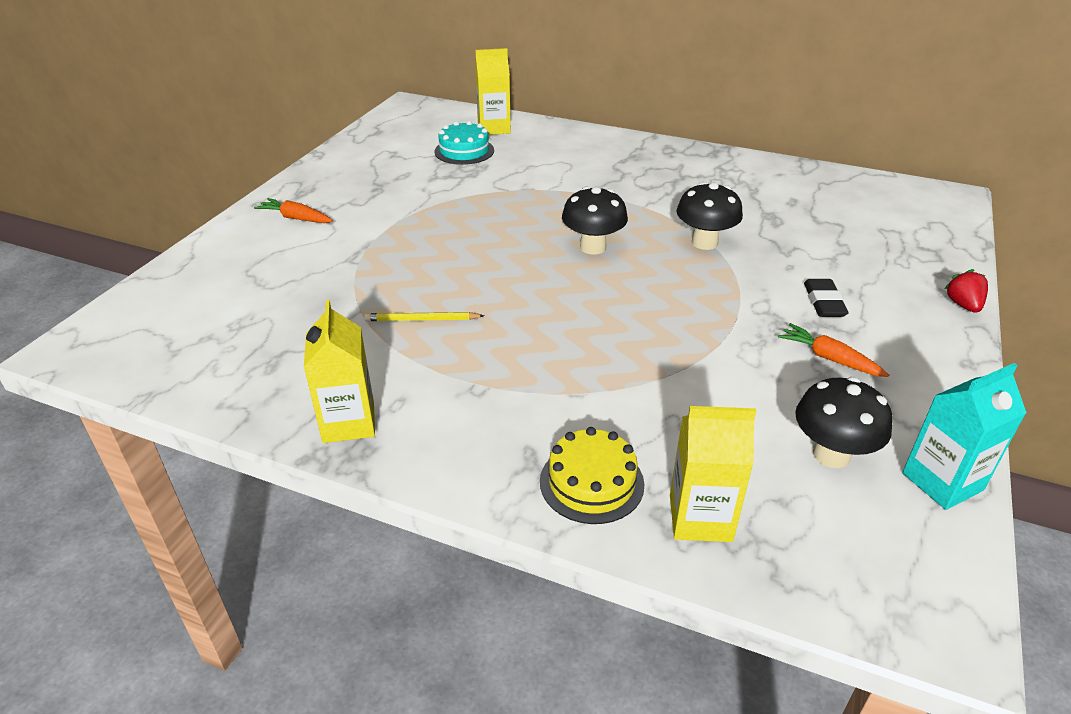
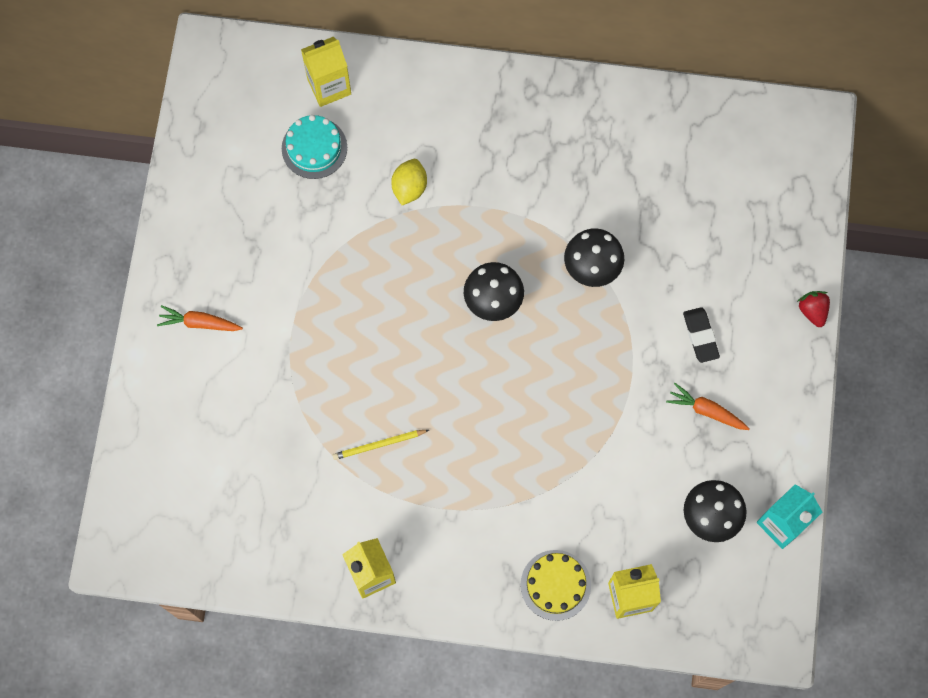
camera: 15 degrees left, 35 degrees up
none -> yellow lemon [391,159,427,205]

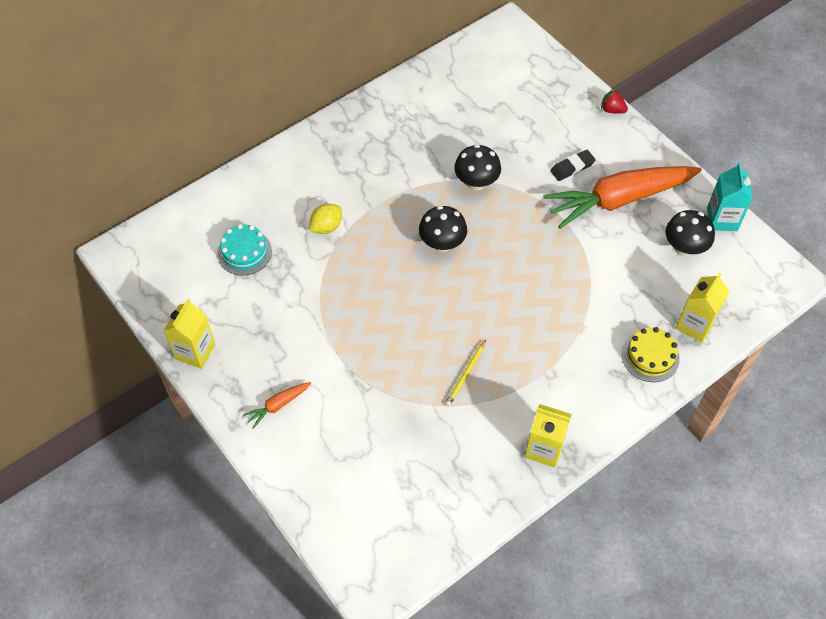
camera: 45 degrees left, 15 degrees down
yellow carton [301,37,351,107] -> yellow carton moved to [163,299,215,369]
yellow lemon [391,159,427,205] -> yellow lemon turned 75 degrees clockwise [310,204,342,234]
orange carrot [666,383,750,430] -> orange carrot [543,166,702,229], size x2.45
black eraser [683,307,720,363] -> black eraser turned 60 degrees counterclockwise [550,150,596,181]

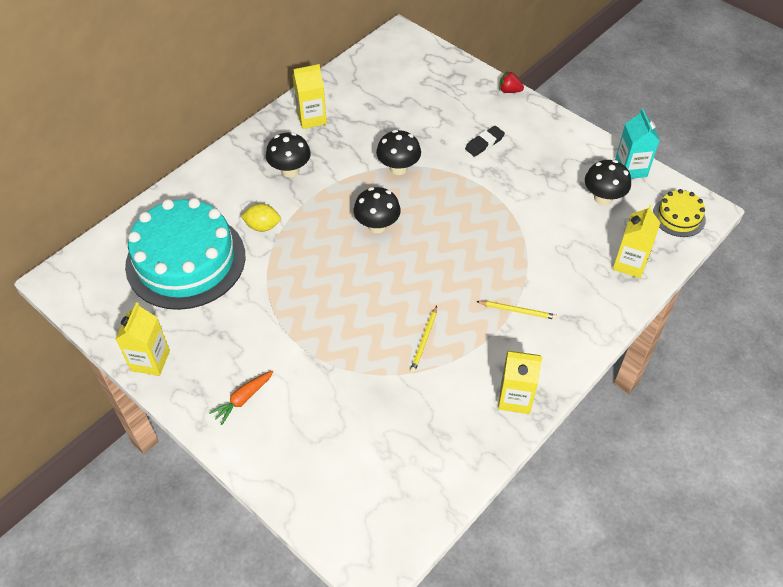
camera: 10 degrees left, 5 degrees down
turquoise cake [217,224,272,275] -> turquoise cake [125,198,245,310], size x2.21
yellow lemon [310,204,342,234] -> yellow lemon turned 60 degrees clockwise [241,203,281,232]
orange carrot [543,166,702,229] -> none
yellow cake [622,327,680,382] -> yellow cake moved to [653,189,706,237]
none -> black mushroom [266,132,311,177]
none -> yellow carton [292,64,327,129]
none -> yellow pencil [476,301,557,320]

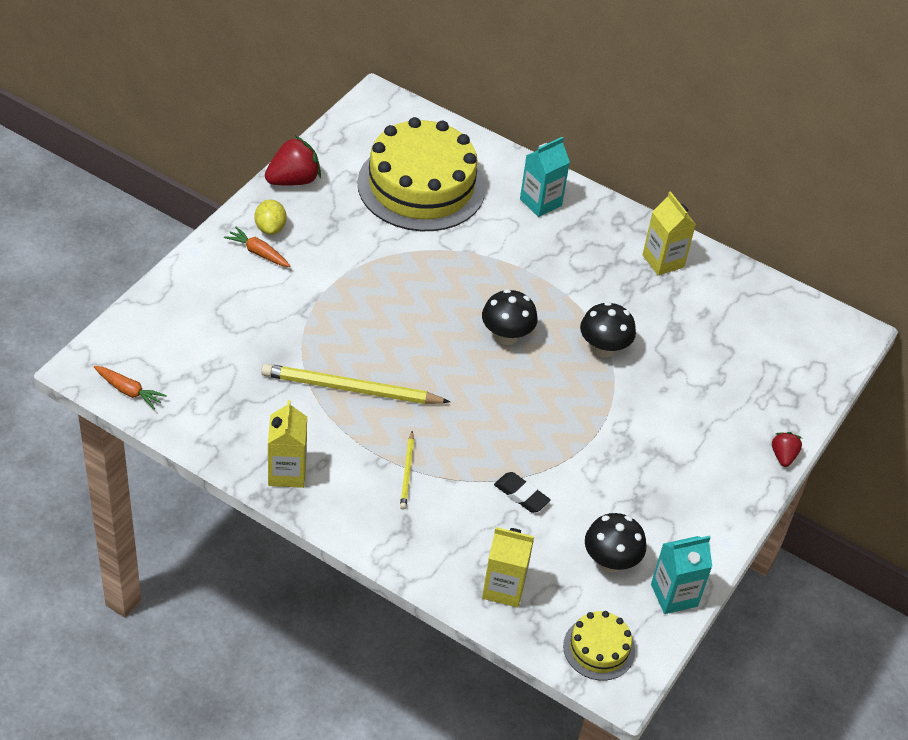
camera: 75 degrees right, 5 degrees down
yellow carton [116,302,170,376] -> red strawberry [265,136,321,186]
turquoise cake [125,198,245,310] -> yellow cake [357,117,486,231]
yellow lemon [241,203,281,232] -> yellow lemon moved to [254,200,287,235]
black mushroom [266,132,311,177] -> none
yellow pencil [410,306,437,373] -> yellow pencil [261,364,450,404], size x2.03
black eraser [465,126,505,157] -> black eraser moved to [494,472,551,513]
none -> orange carrot [94,366,167,410]
none -> turquoise carton [520,137,570,217]

